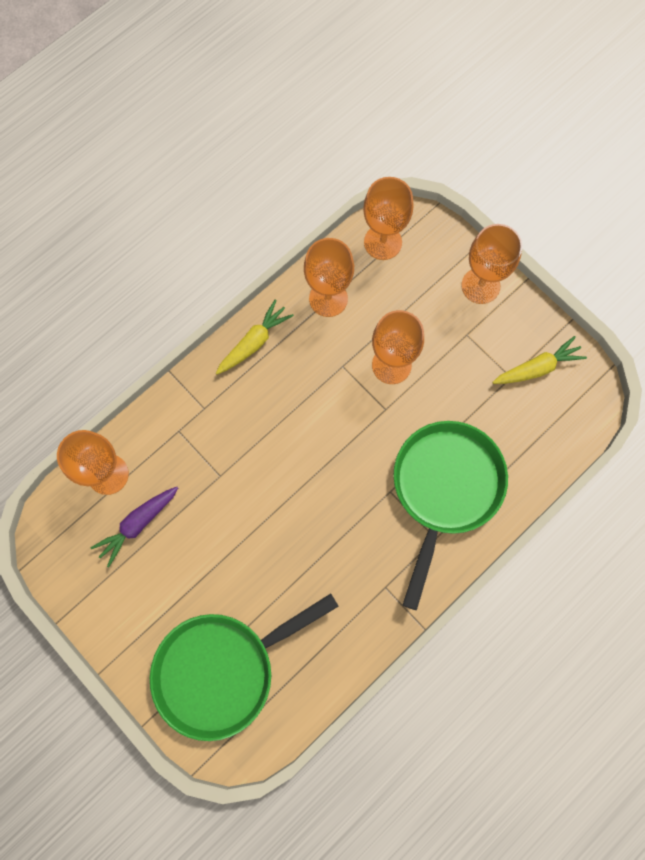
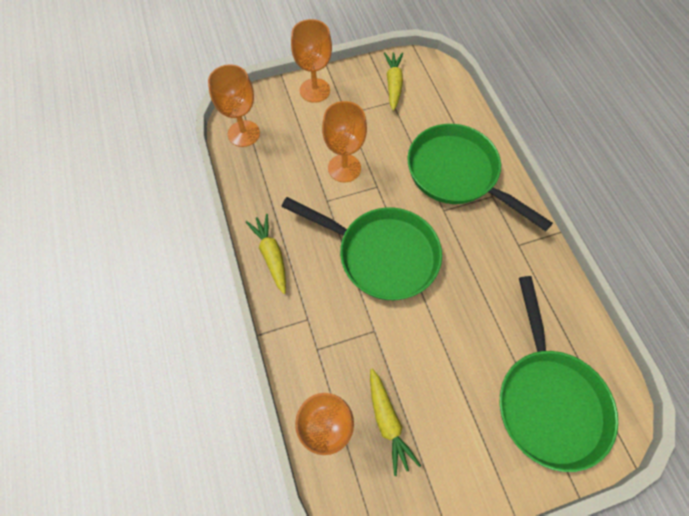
camera: 65 degrees left, 10 degrees down
purple carrot [90,487,178,567] -> yellow carrot [370,368,421,476]
orange goblet [304,238,354,317] -> none
none -> green pan [281,197,442,300]

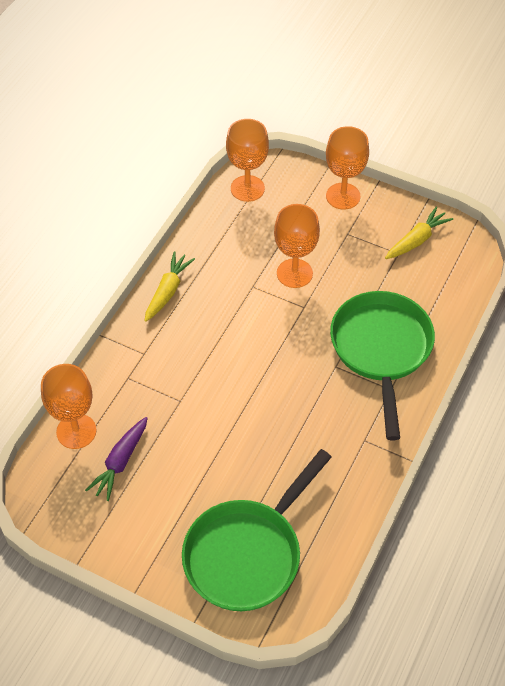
camera: 45 degrees right, 10 degrees down
green pan [281,197,442,300] -> none
yellow carrot [370,368,421,476] -> purple carrot [85,417,148,501]

